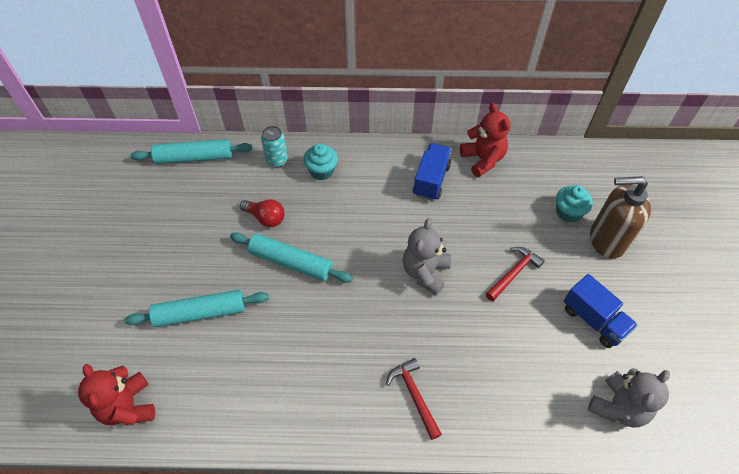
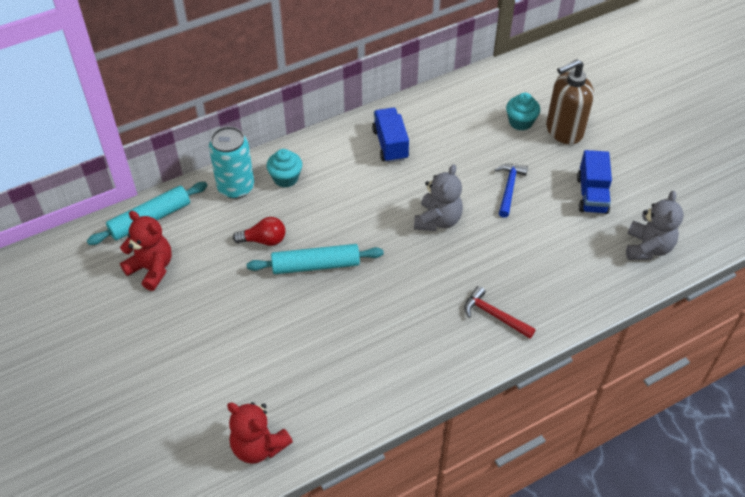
camera: 30 degrees left, 5 degrees down
turquoise rolling pin [124,290,269,327] -> none
turquoise can [261,126,288,167] -> turquoise can [209,126,254,199], size x1.61
grey teddy bear [403,218,451,295] -> grey teddy bear turned 150 degrees counterclockwise [414,164,463,231]
red teddy bear [460,103,510,177] -> red teddy bear moved to [120,211,172,291]
red hammer [486,247,545,301] -> blue hammer [494,164,528,218]
blue truck [564,274,638,348] -> blue truck turned 75 degrees clockwise [577,150,612,214]

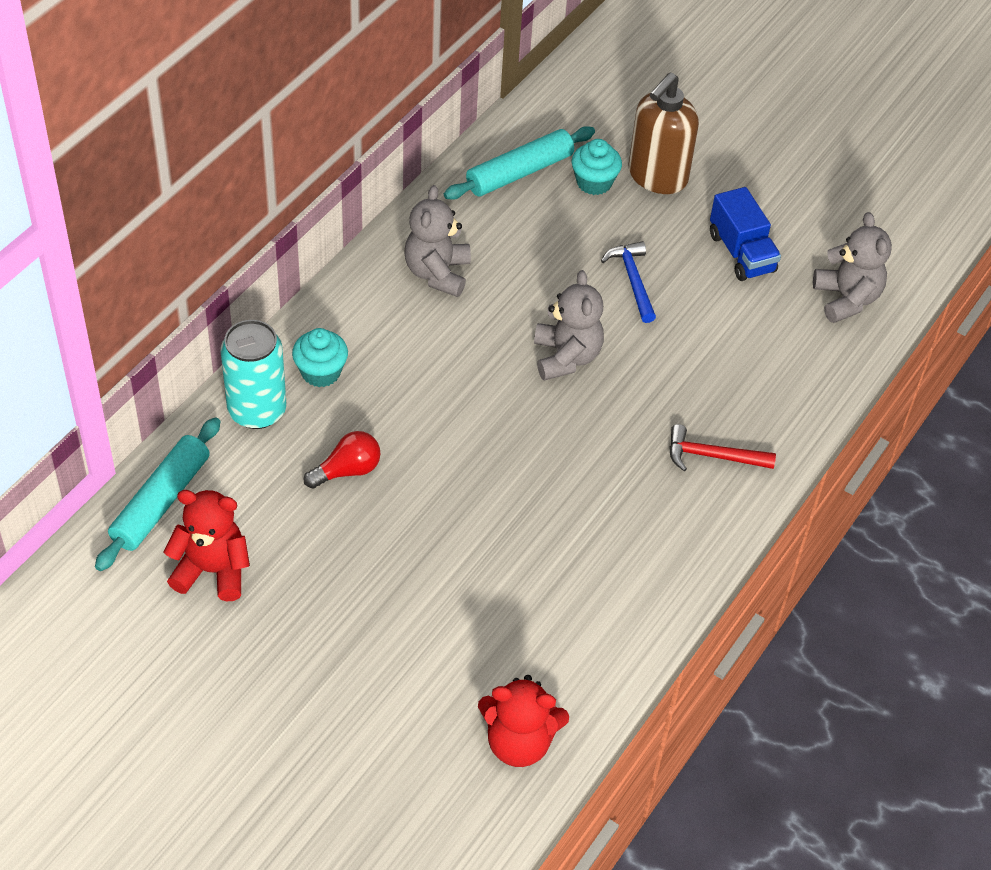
camera: 30 degrees left, 0 degrees up
turquoise rolling pin [247,244,384,274] -> turquoise rolling pin moved to [444,126,595,200]
blue truck [372,108,409,163] -> grey teddy bear [404,185,471,297]

